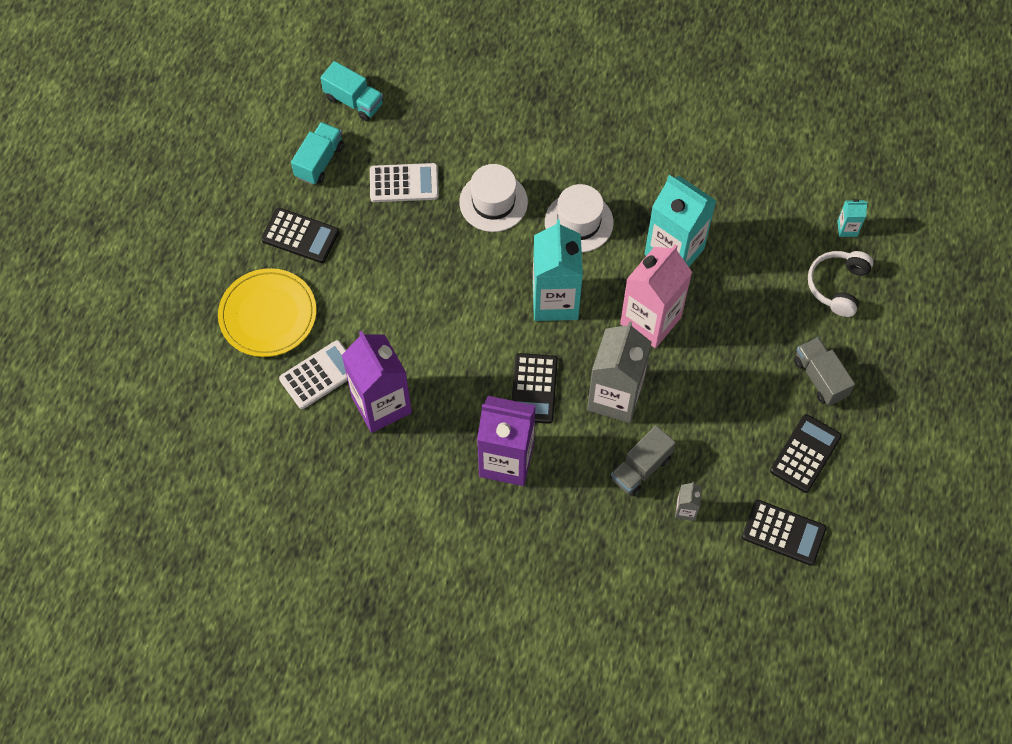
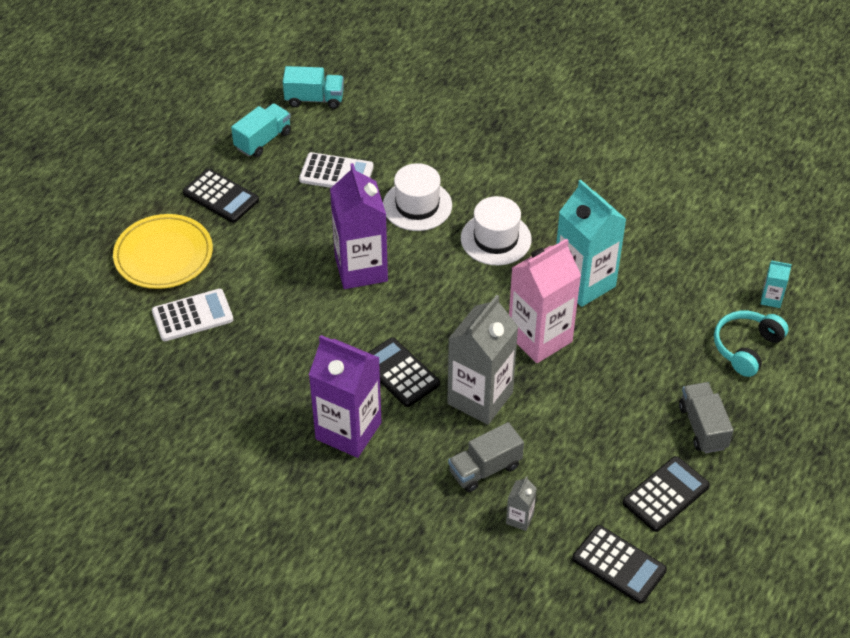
camera: 15 degrees right, 15 degrees down
turquoise truck [320,61,383,121] -> turquoise truck turned 45 degrees counterclockwise [283,66,344,109]
purple carton [342,331,412,433] -> purple carton moved to [330,163,388,289]
black calculator [512,353,558,424] -> black calculator turned 120 degrees clockwise [368,337,440,407]
turquoise carton [533,220,583,321] -> none
white headphones [808,251,874,317] -> turquoise headphones [714,311,789,377]

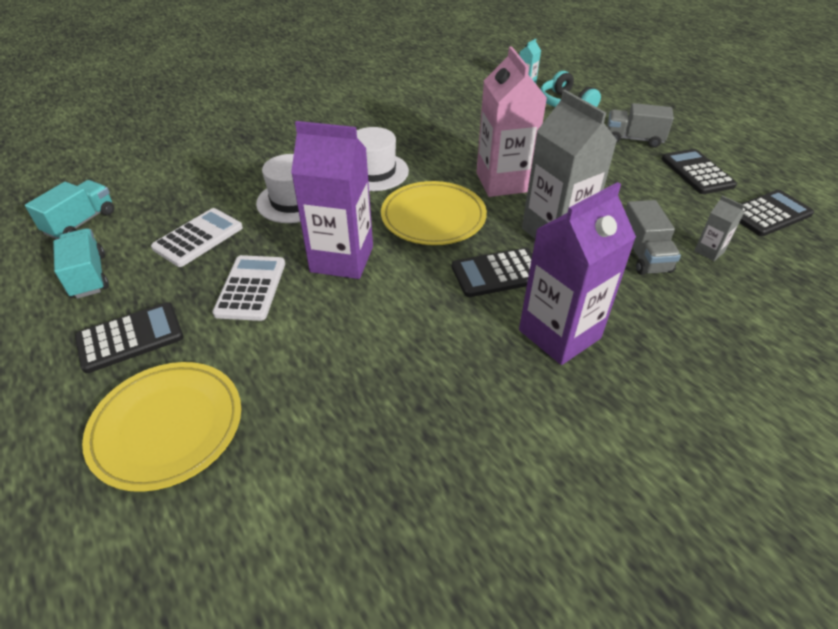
camera: 65 degrees left, 5 degrees down
white calculator [152,289,233,341] -> white calculator moved to [212,255,285,321]
turquoise carton [556,180,627,307] -> none
none -> yellow plate [381,181,487,245]

